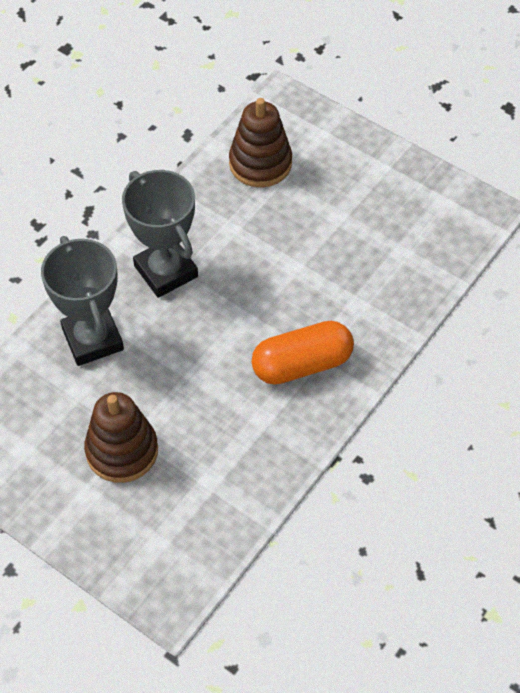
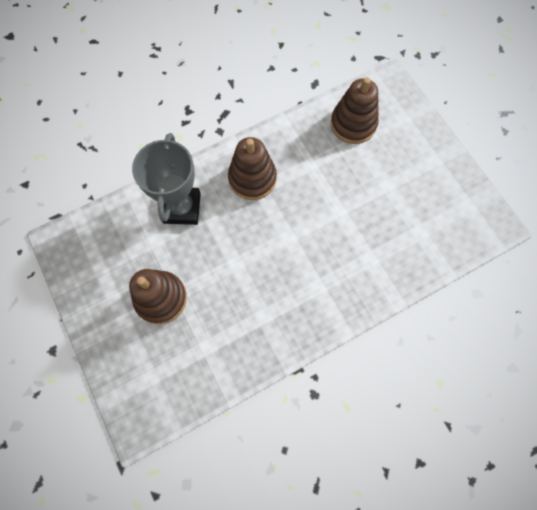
camera: 25 degrees right, 15 degrees up
grey trophy [122,170,198,298] -> brown stacking toy [228,137,277,200]
orange capsule [251,321,354,385] -> none

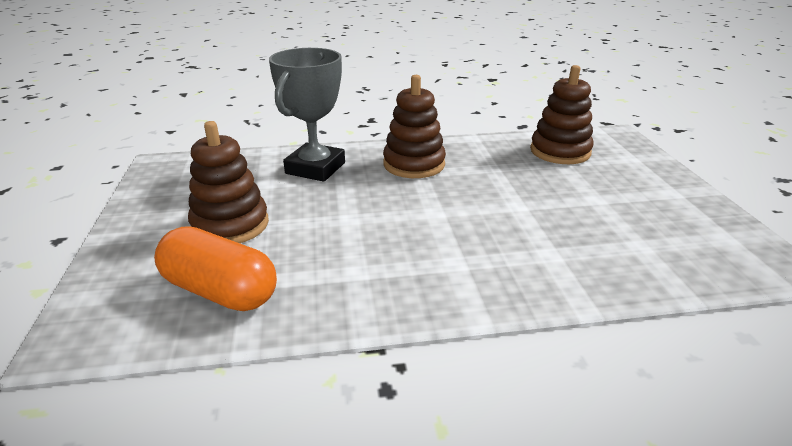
camera: 20 degrees right, 40 degrees down
none -> orange capsule [154,226,277,311]

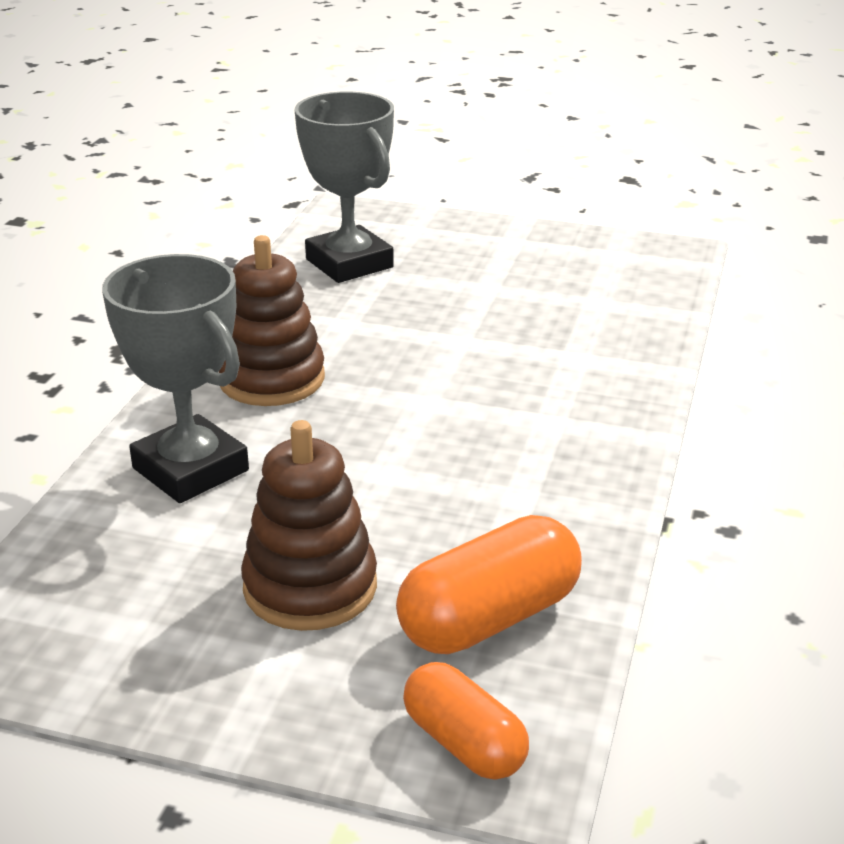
camera: 65 degrees left, 0 degrees up
brown stacking toy [530,65,594,164] -> grey trophy [295,92,394,283]
none -> orange capsule [403,662,529,780]

